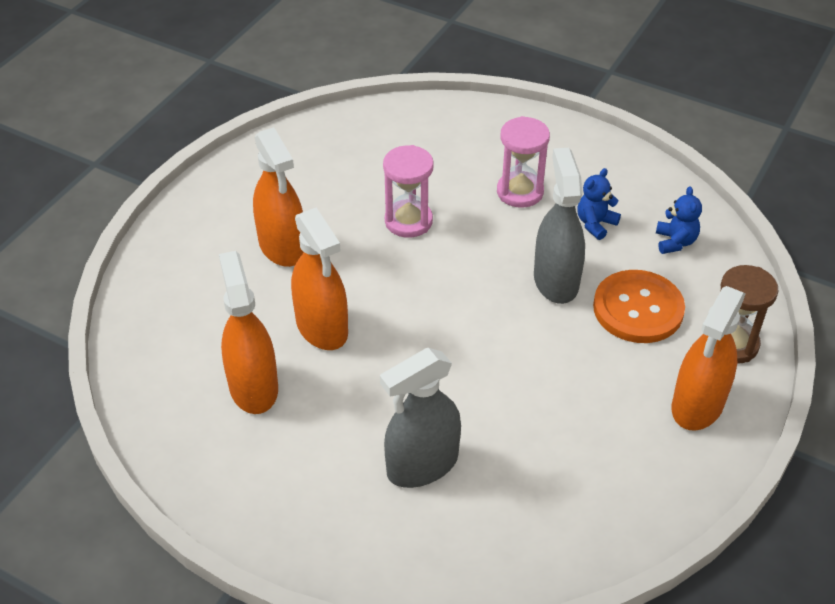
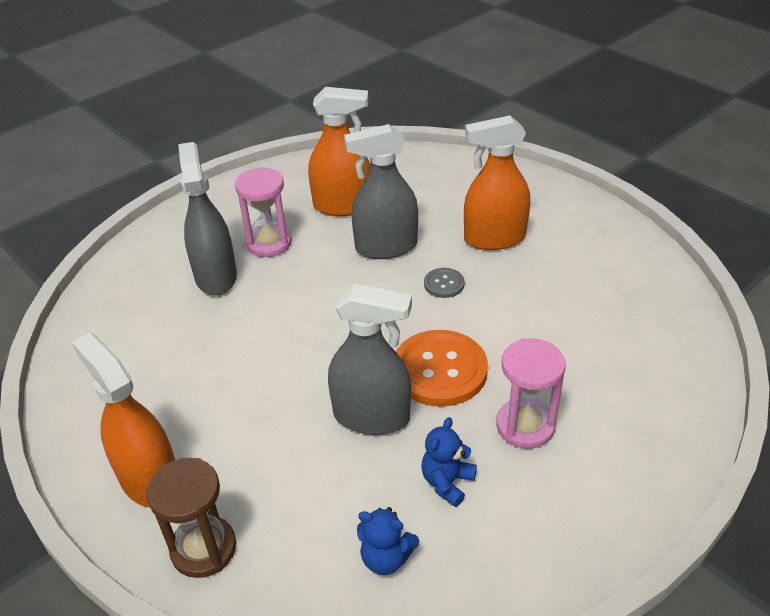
camera: 110 degrees right, 5 degrees down
orange spray bottle [291,208,348,350] -> grey spray bottle [344,124,418,259]
pink hourglass [383,145,434,238] -> pink hourglass moved to [235,167,292,257]
blue teddy bear [577,168,621,240] -> blue teddy bear turned 120 degrees counterclockwise [421,417,477,507]
orange button [593,270,685,343] -> orange button moved to [396,330,488,407]
none -> grey button [424,268,465,298]

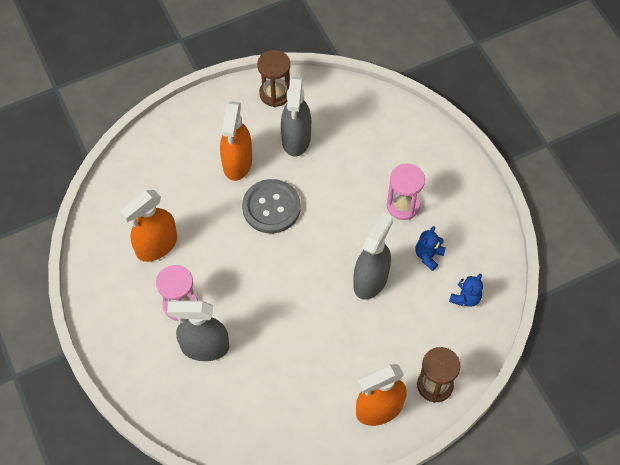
camera: 75 degrees left, 20 degrees up
orange spray bottle [308,87,370,216] -> orange spray bottle turned 150 degrees counterclockwise [120,190,177,262]
grey spray bottle [344,124,418,259] -> grey spray bottle moved to [281,77,311,157]
orange button [396,330,488,407] -> none
blue teddy bear [421,417,477,507] -> blue teddy bear turned 75 degrees clockwise [415,226,446,271]
grey button [424,268,465,298] -> grey button [242,179,301,233], size x2.09
none -> brown hourglass [257,50,290,107]

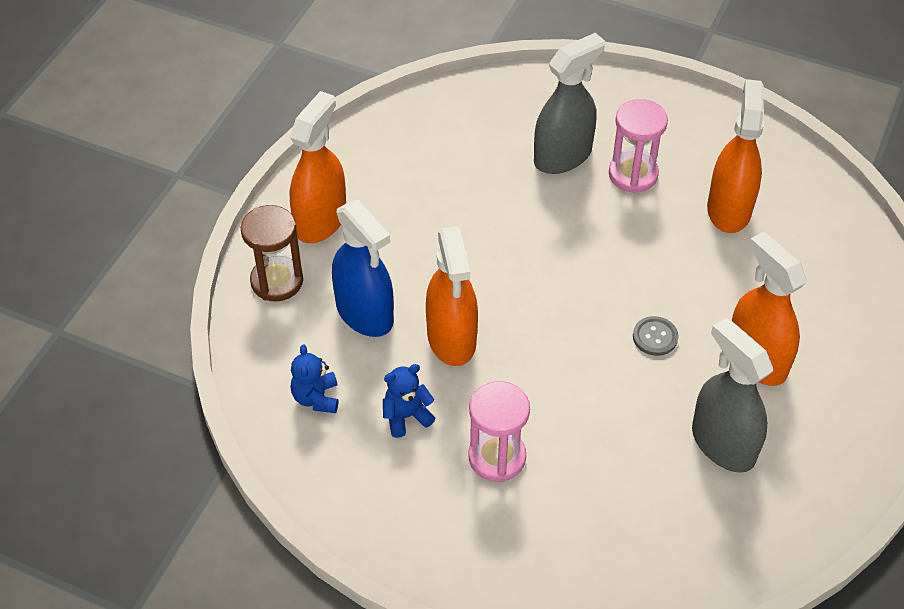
camera: 140 degrees right, 10 degrees down
grey button [242,179,301,233] -> grey button [633,316,679,356], size x0.48
brown hourglass [257,50,290,107] -> none
grey spray bottle [353,213,393,300] -> orange spray bottle [426,226,478,366]
blue teddy bear [415,226,446,271] -> blue teddy bear turned 105 degrees counterclockwise [383,364,435,438]
none -> blue spray bottle [332,200,394,337]

